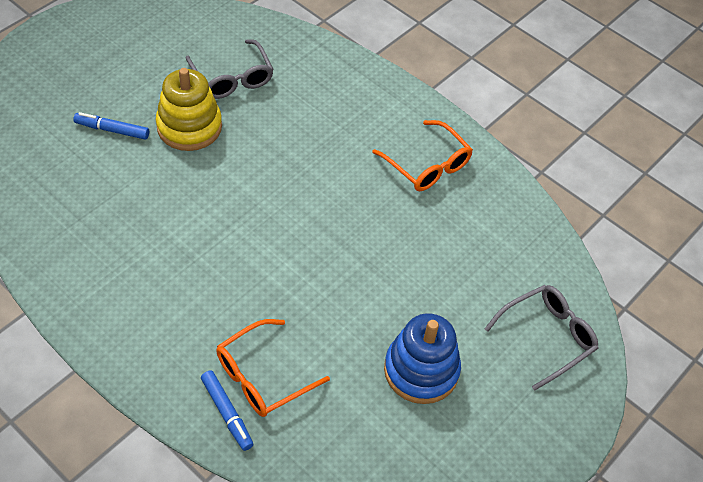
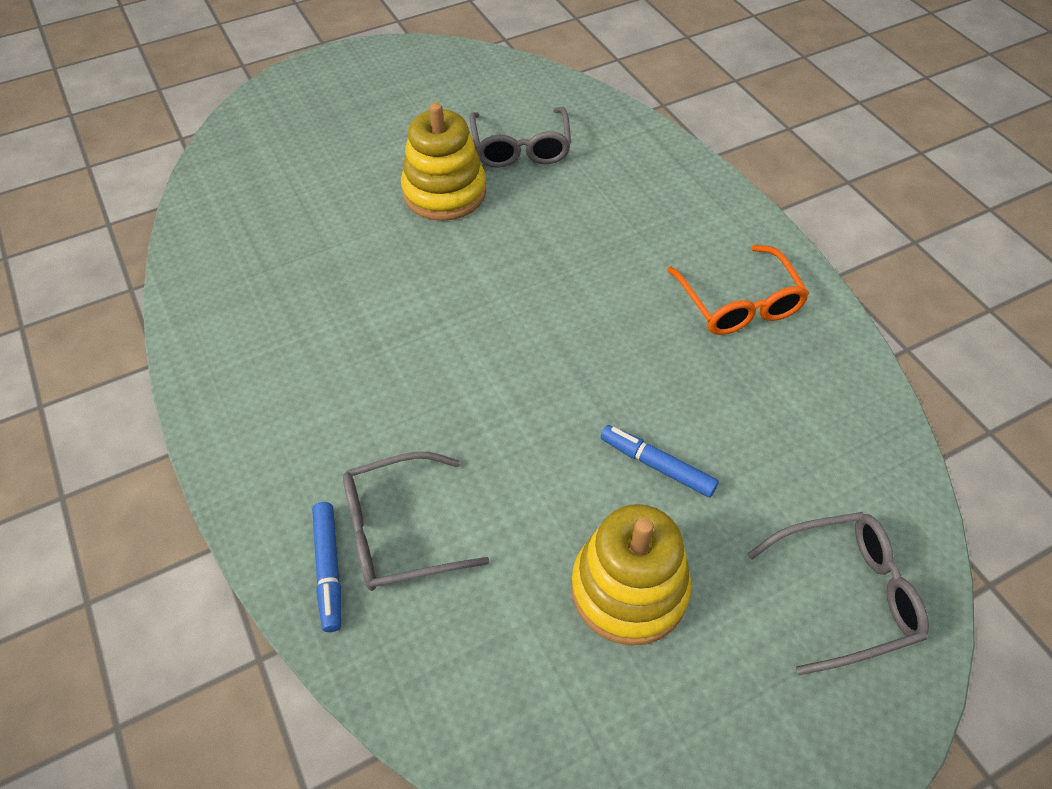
camera: 25 degrees right, 0 degrees up
blue marker [73,112,149,140] -> blue marker moved to [601,425,719,497]
orange glasses [216,319,330,417] -> grey glasses [343,452,490,591]
blue stacking toy [384,313,461,404] -> yellow stacking toy [571,504,691,645]

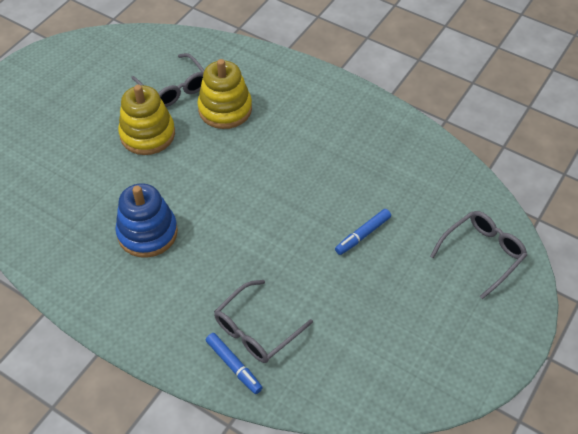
camera: 30 degrees left, 0 degrees up
yellow stacking toy [571,504,691,645] -> yellow stacking toy moved to [197,59,252,129]
blue marker [601,425,719,497] -> blue marker turned 45 degrees counterclockwise [335,209,391,255]
orange glasses [667,245,809,335] -> none
none -> blue stacking toy [115,183,178,258]

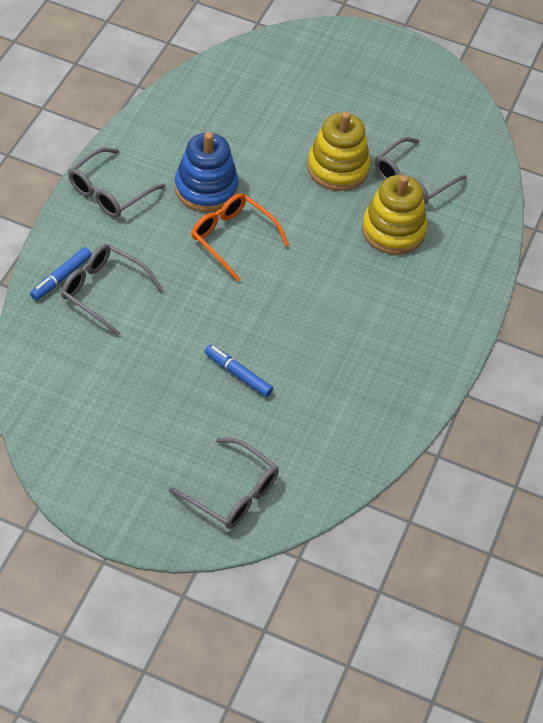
camera: 75 degrees right, 0 degrees up
none -> grey glasses [68,147,165,218]
none -> orange glasses [191,193,289,282]

